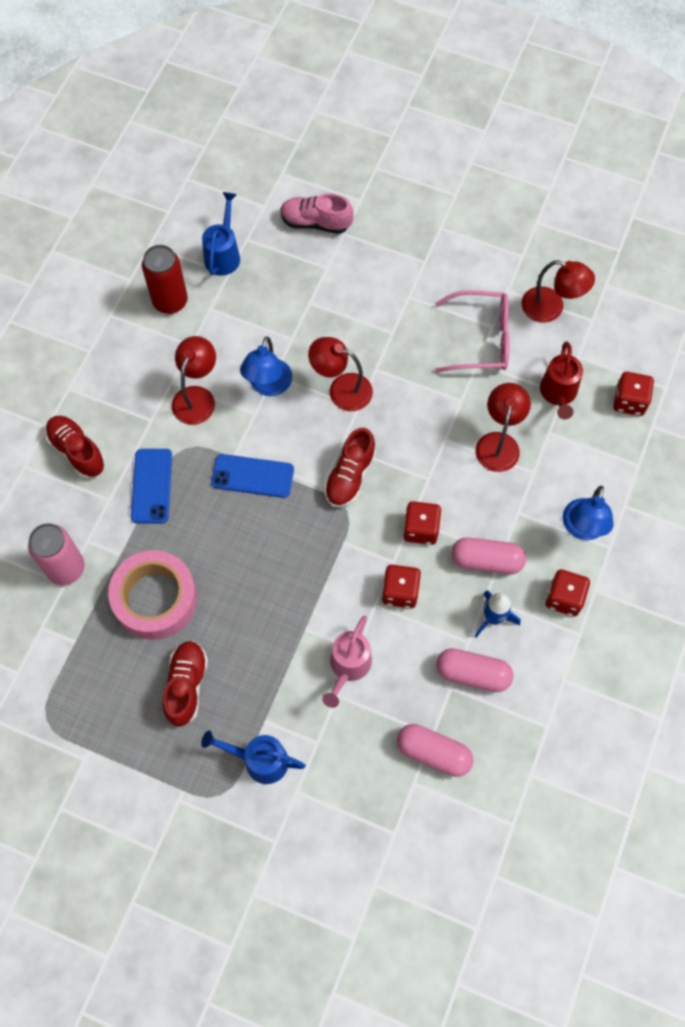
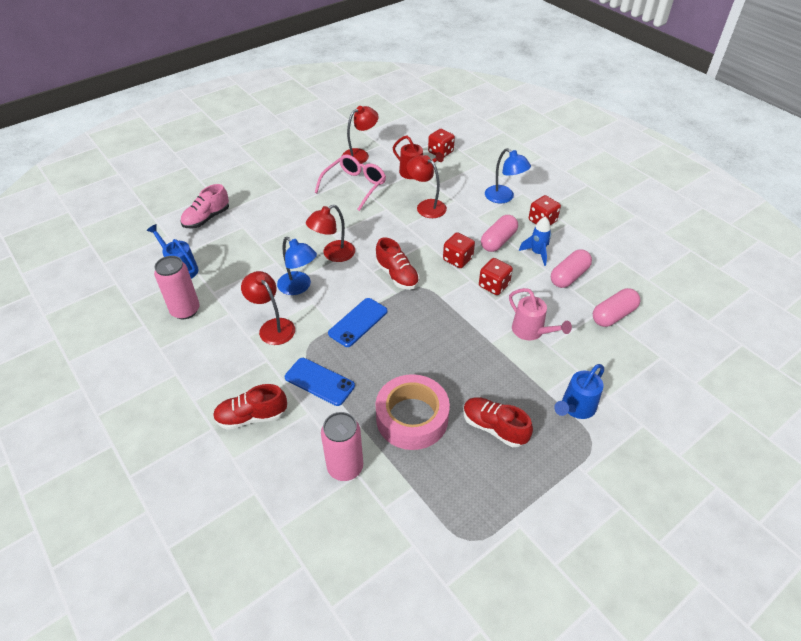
camera: 60 degrees left, 20 degrees down
red can [142,245,188,314] -> pink can [154,256,200,319]

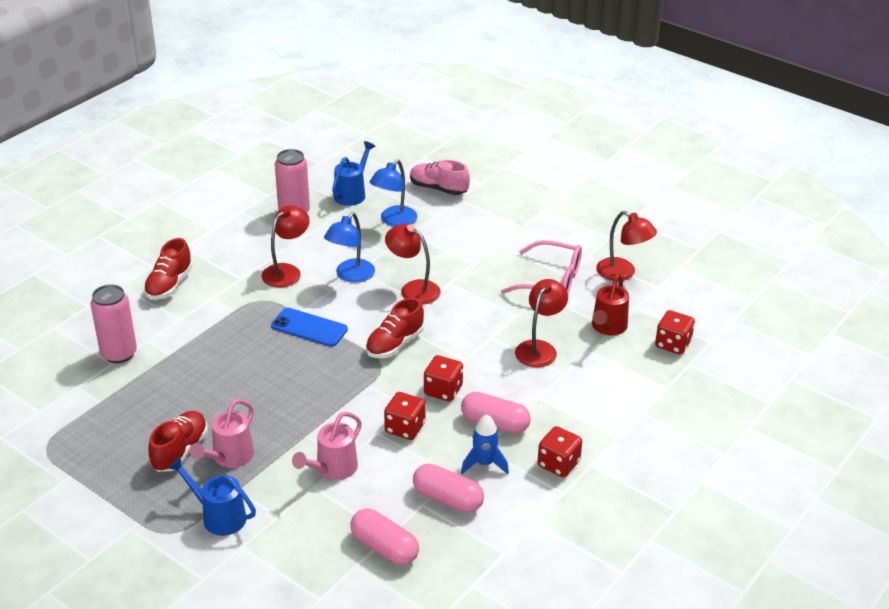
camera: 75 degrees right, 10 degrees down
red shoe [213,384,287,430] -> red shoe turned 135 degrees counterclockwise [144,238,193,300]
blue phone [285,358,355,406] -> none
pink tape [375,374,450,450] -> none
blue lamp [485,148,531,203] -> blue lamp moved to [370,160,417,227]
none -> pink watering can [190,399,254,468]

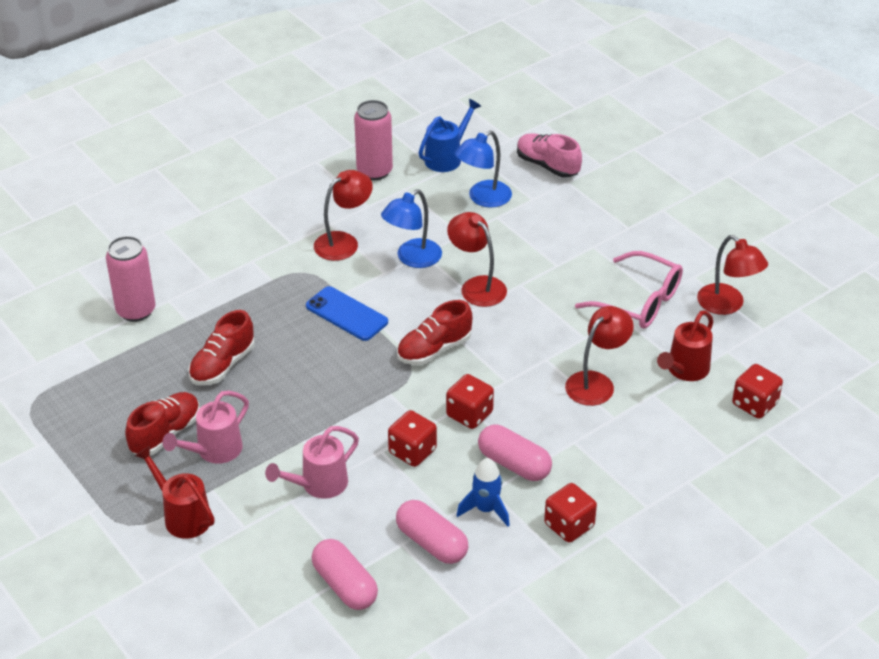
camera: 15 degrees right, 5 degrees up
red shoe [144,238,193,300] -> red shoe moved to [188,310,254,385]
blue watering can [168,457,256,536] -> red watering can [135,446,215,539]

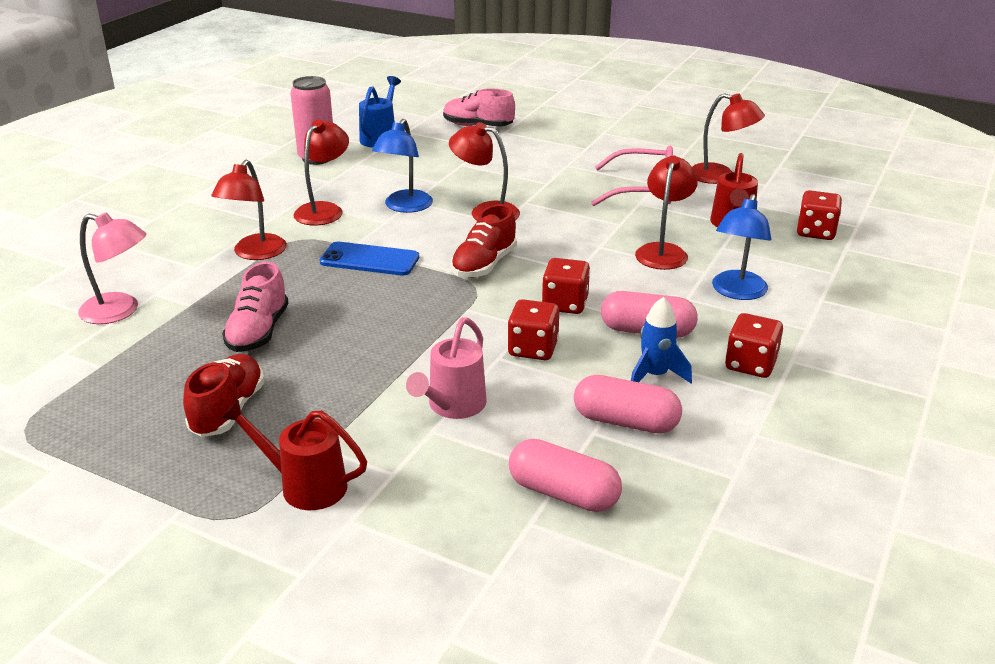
camera: 25 degrees left, 10 degrees down
pink can [106,236,155,322] -> pink lamp [78,212,146,324]
pink watering can [162,391,249,464] -> none
red shoe [188,310,254,385] -> pink shoe [222,262,289,352]
blue lamp [455,130,512,208] -> blue lamp moved to [712,194,771,300]
none -> red lamp [211,160,287,260]

